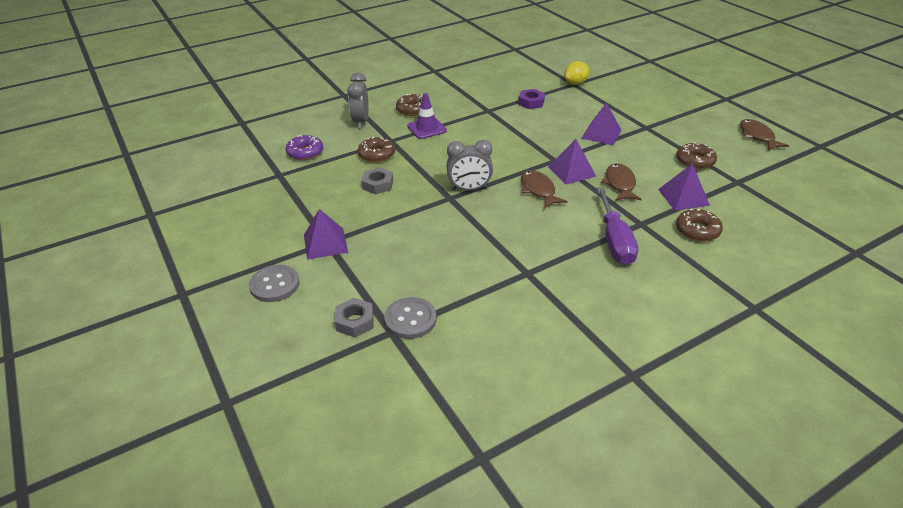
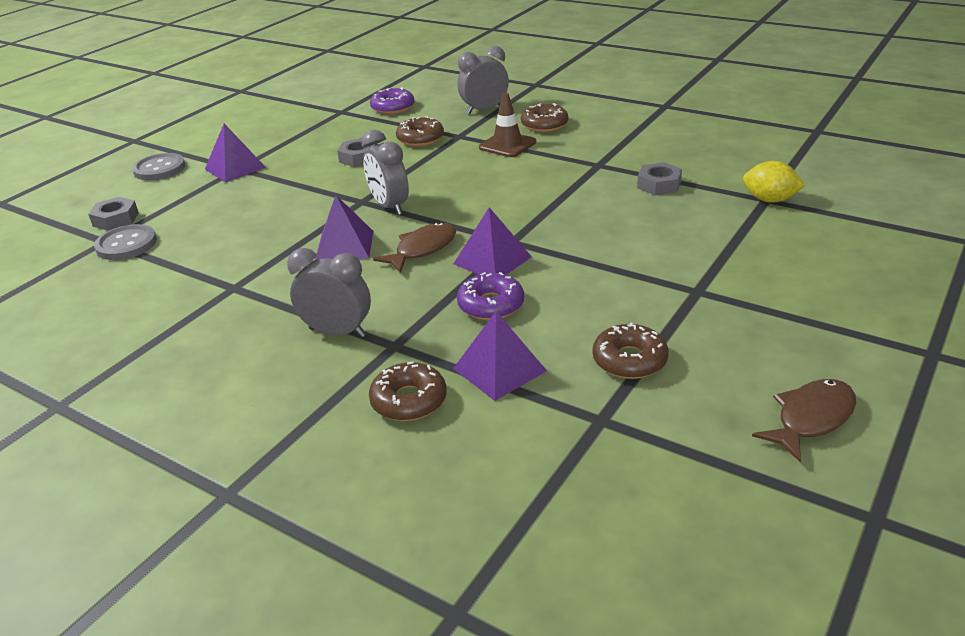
camera: 65 degrees right, 5 degrees down
purple traffic cone [407,93,447,139] -> brown traffic cone [479,93,536,157]
purple nut [518,89,545,109] -> grey nut [637,162,682,196]
purple pyramid [581,103,621,145] -> purple pyramid moved to [315,195,374,260]
purple screwdriver [597,187,638,265] -> grey clock [287,248,371,338]
brown fish [601,163,642,201] -> purple donut [457,272,524,320]

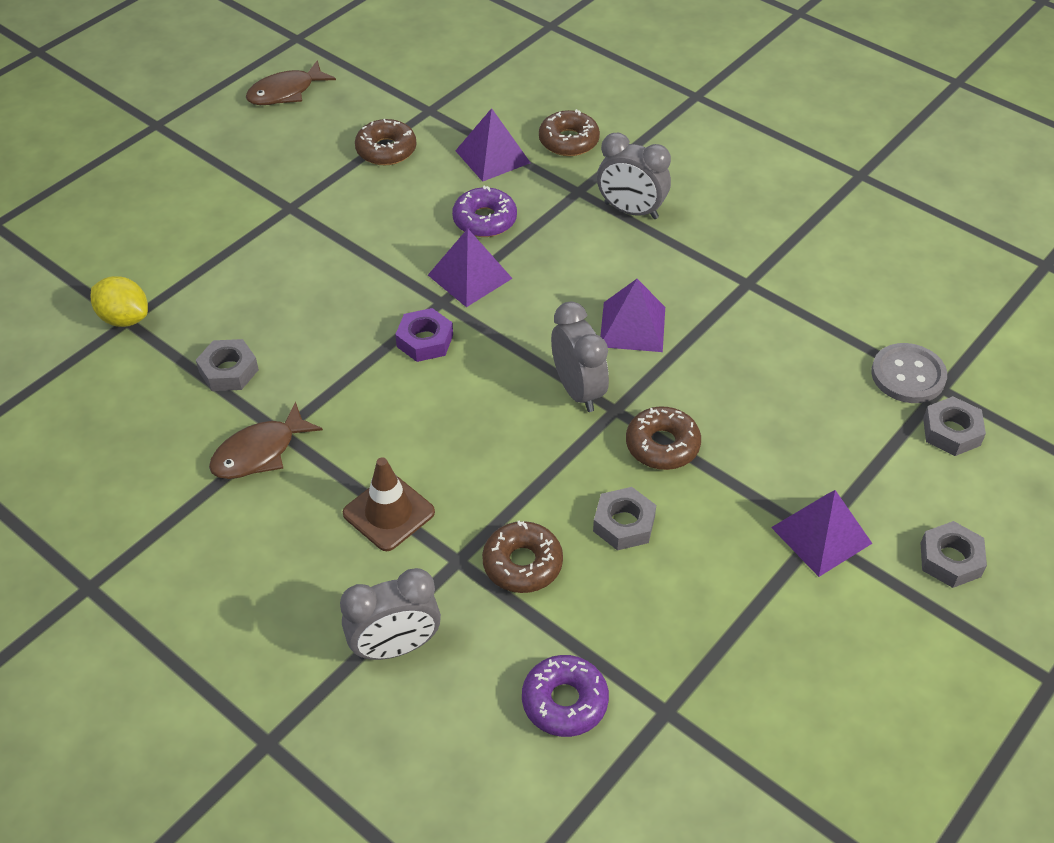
camera: 175 degrees left, 15 degrees up
grey button [132,153,185,180] -> grey nut [921,521,987,588]
brown fish [373,222,456,273] -> brown fish moved to [209,401,323,479]
brown donut [521,103,569,132] -> brown donut moved to [626,406,701,470]
none -> purple nut [395,308,453,362]

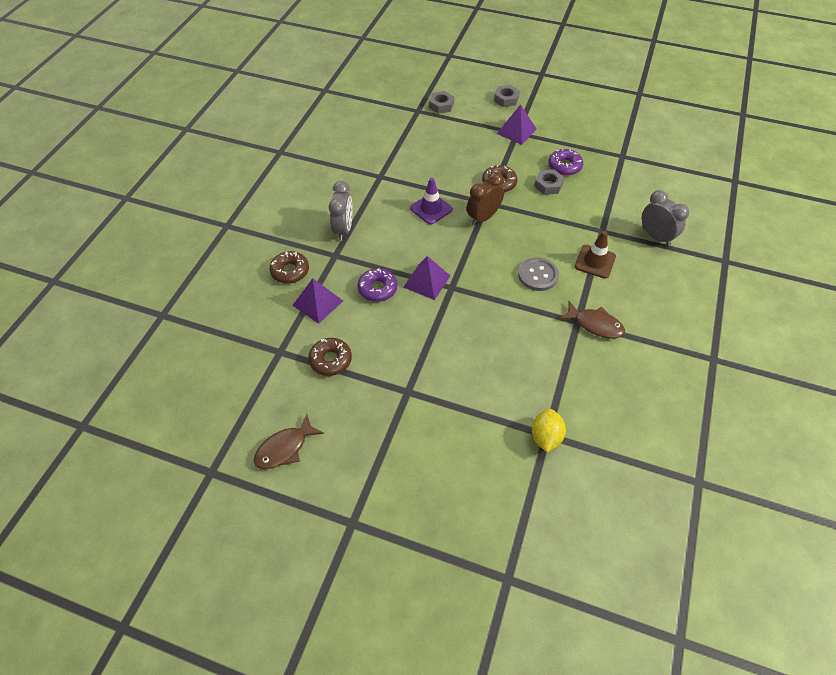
camera: 110 degrees left, 5 degrees up
grey nut [196,339,259,391] -> none
brown fish [246,60,336,105] -> brown fish turned 105 degrees clockwise [254,414,324,469]
purple nut [395,308,453,362] -> none
brown donut [482,520,563,593] -> none
purple donut [522,655,609,737] -> purple donut moved to [548,149,583,176]
grey clock [551,302,609,412] -> brown clock [467,172,504,226]
purple pyramid [600,279,665,352] -> purple traffic cone [410,178,453,225]
grey button [871,343,947,403] -> grey button moved to [518,257,559,291]

